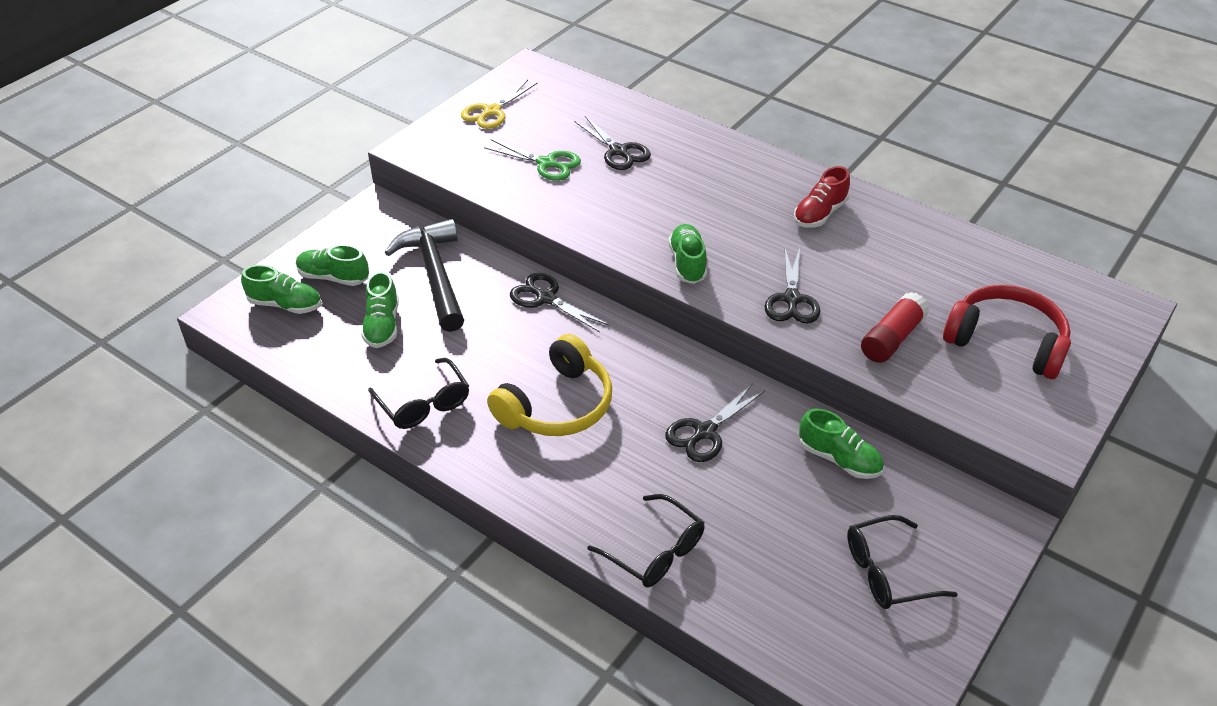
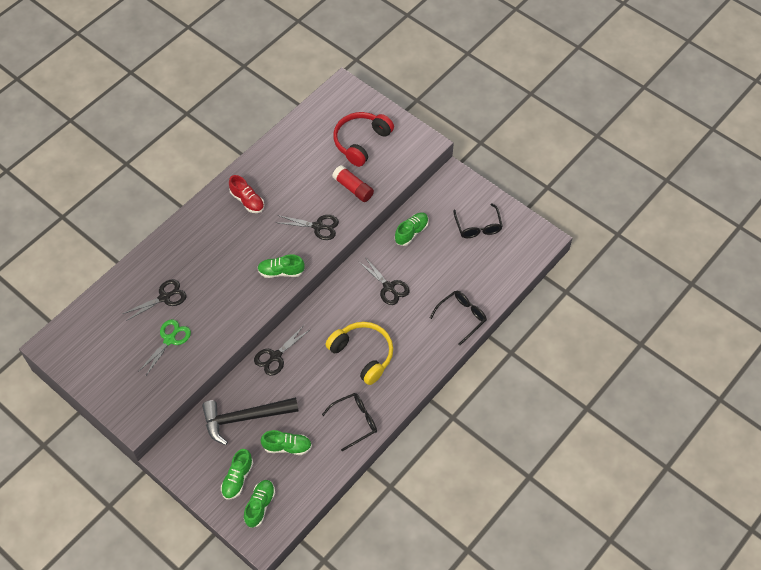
camera: 85 degrees left, 15 degrees up
yellow scissors [461,80,538,129] -> none

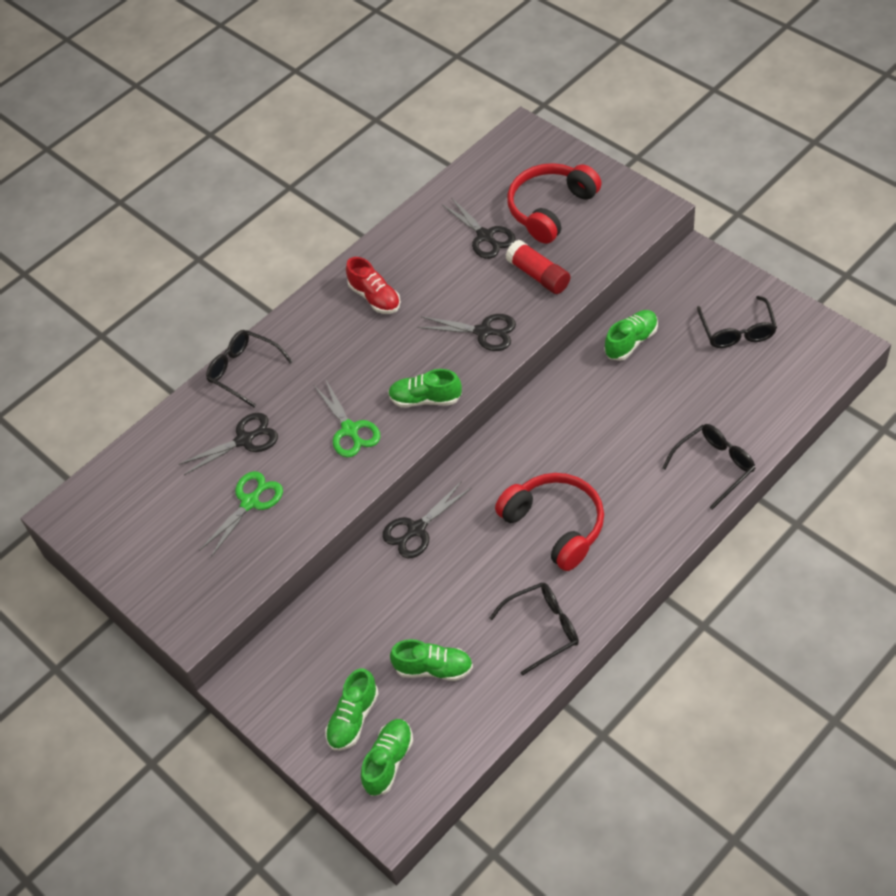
camera: 10 degrees right, 5 degrees down
black hammer [202,397,299,445] -> none
yellow headphones [325,322,393,385] -> red headphones [495,473,604,571]
black scissors [358,257,410,305] -> black scissors moved to [442,197,516,259]
none -> black glasses [206,330,293,408]
none -> green scissors [314,380,380,458]

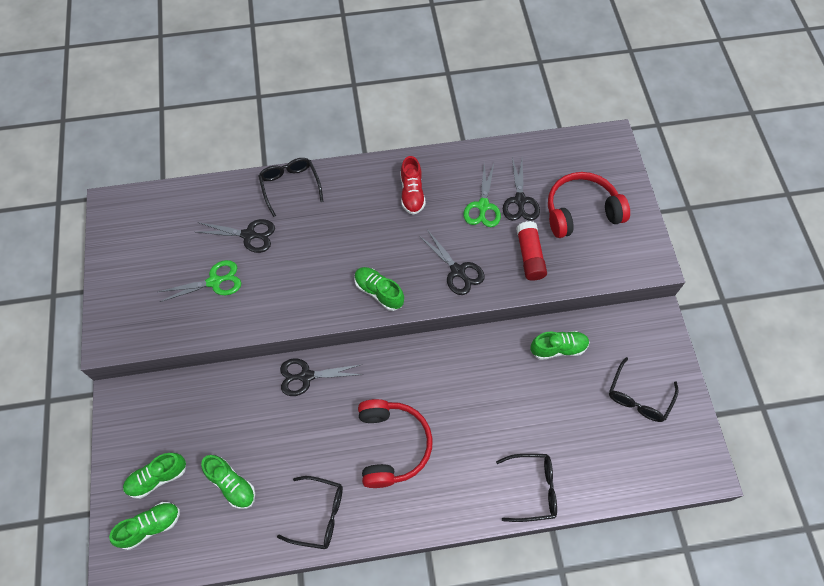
camera: 30 degrees right, 10 degrees up
green scissors [314,380,380,458] -> green scissors moved to [463,164,501,227]

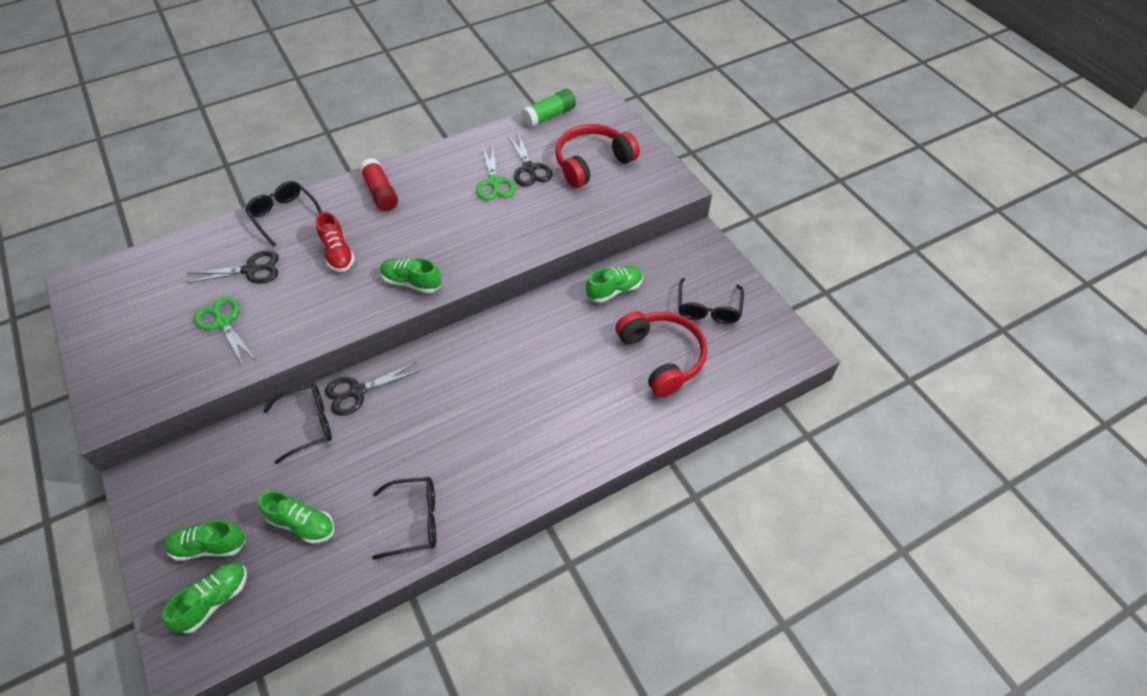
camera: 20 degrees left, 10 degrees down
green shoe [123,453,186,499] -> green shoe turned 45 degrees clockwise [163,520,246,561]
green scissors [158,260,241,302] -> green scissors turned 90 degrees counterclockwise [194,296,256,365]
red headphones [358,399,433,488] -> red headphones moved to [615,311,707,397]
red shoe [401,156,426,215] -> red shoe moved to [316,212,355,272]
black scissors [419,231,485,295] -> none
black glasses [496,454,557,522] -> black glasses moved to [264,383,332,464]
red glue stick [516,221,547,281] -> red glue stick moved to [359,158,398,211]
none -> green glue stick [521,89,576,128]

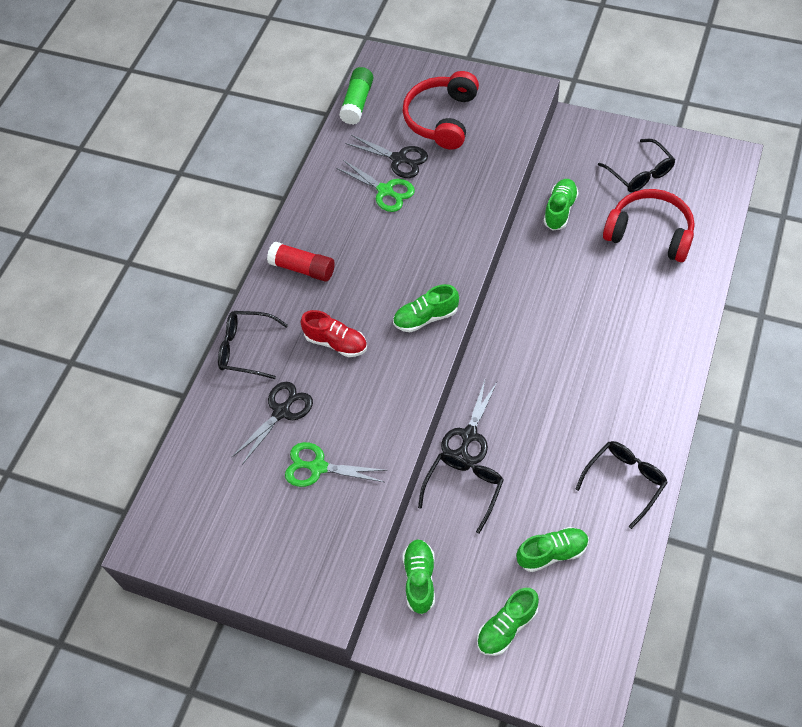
camera: 35 degrees left, 5 degrees up
green shoe [162,563,247,634] -> green shoe moved to [403,539,435,614]

